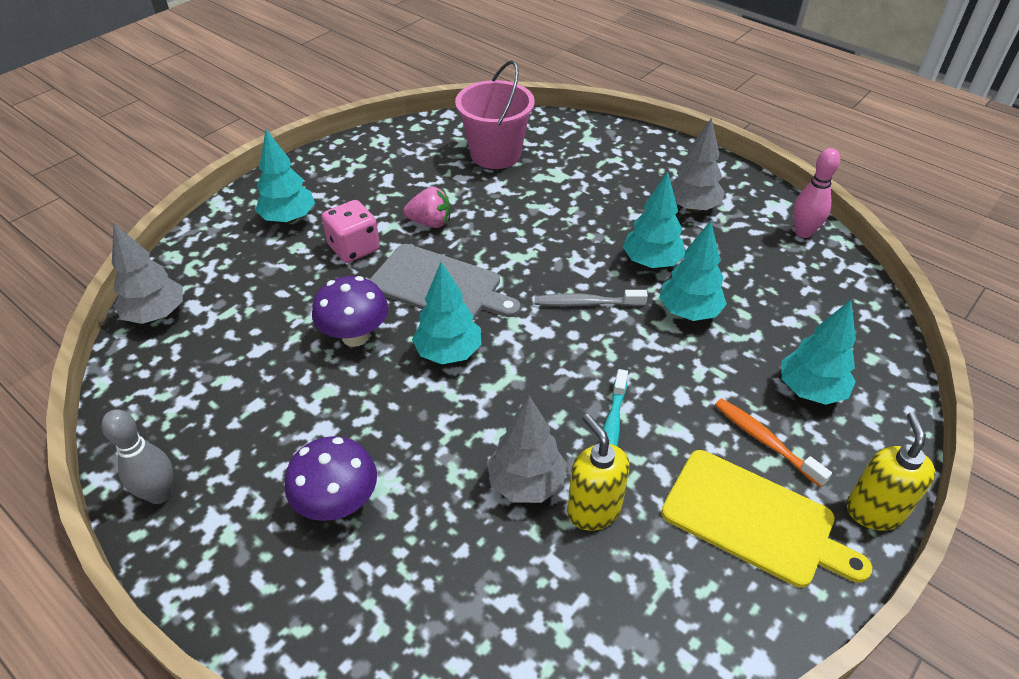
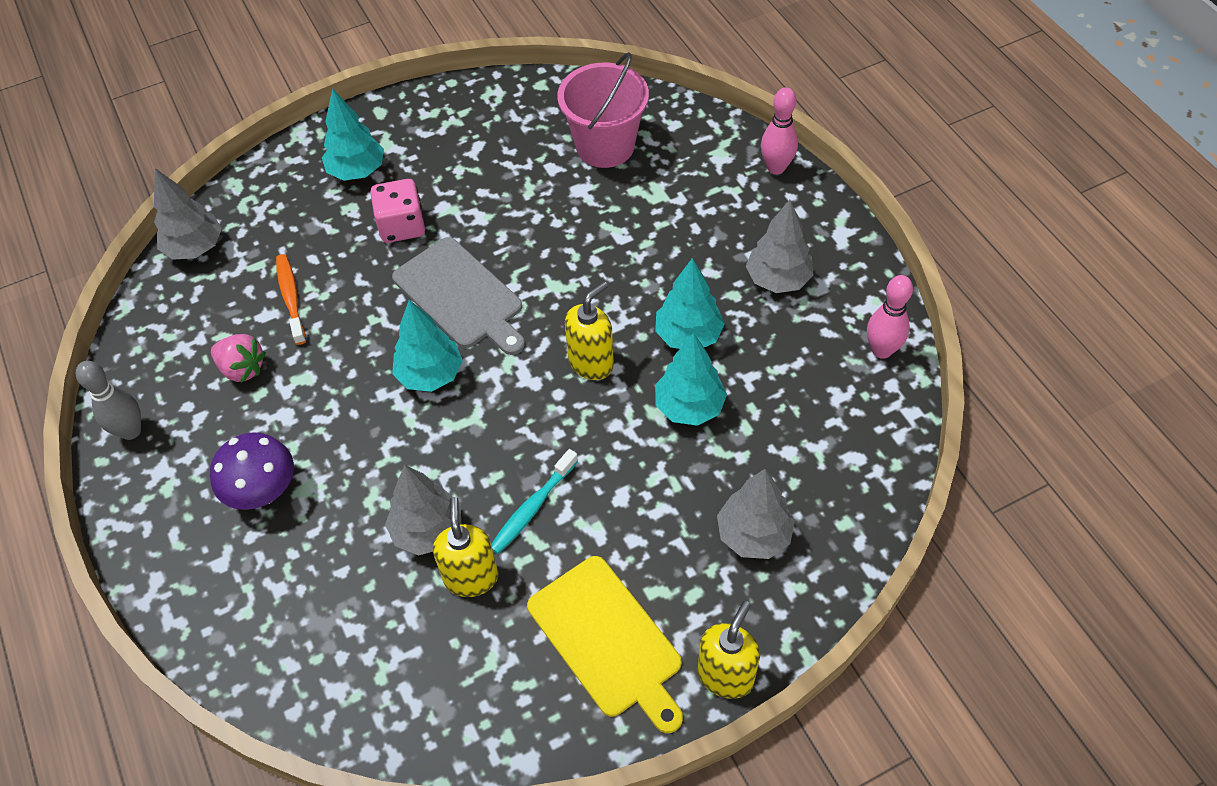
camera: 25 degrees right, 10 degrees up
purple mushroom [312,276,388,347] -> none
pink strawberry [403,187,450,228] -> pink strawberry moved to [211,334,266,383]
grey toothbrush [535,290,648,306] -> yellow soap dispenser [565,281,614,380]
orange toothbrush [715,398,832,487] -> orange toothbrush moved to [276,254,306,345]
turquoise tree [781,300,856,405] -> grey tree [717,469,795,559]
none -> pink bowling pin [761,87,798,174]

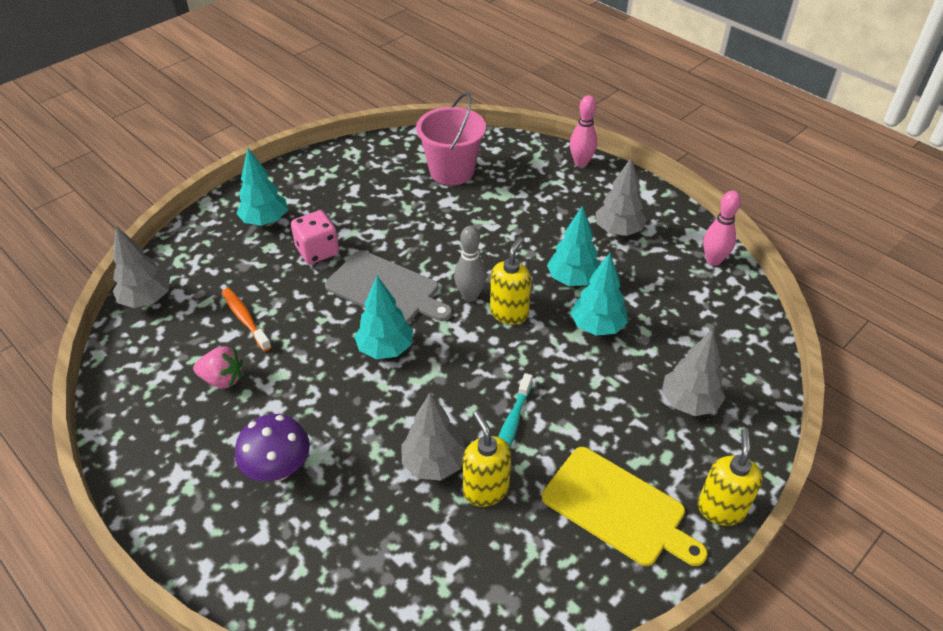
camera: 20 degrees left, 10 degrees down
grey bowling pin [76,361,141,440] -> grey bowling pin moved to [454,226,487,302]

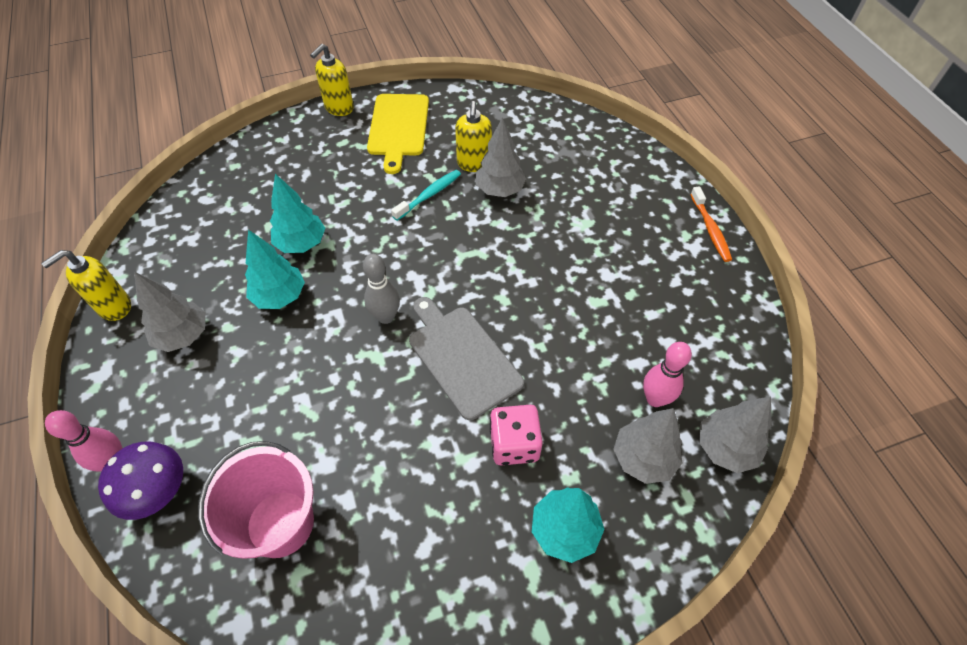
camera: 155 degrees left, 10 degrees up
pink strawberry [193,346,243,389] -> none
orange toothbrush [222,288,272,351] -> orange toothbrush moved to [690,186,732,262]
purple mushroom [235,414,310,481] -> purple mushroom moved to [98,442,183,520]
turquoise tree [354,276,413,359] -> none
yellow soap dispenser [490,237,531,324] -> yellow soap dispenser moved to [41,250,131,321]
yellow cutting board [542,447,708,566] -> yellow cutting board turned 150 degrees counterclockwise [367,94,429,174]
grey tree [662,330,725,416] -> grey tree moved to [613,408,682,484]
pink bowling pin [703,191,741,266] -> pink bowling pin moved to [643,342,692,407]

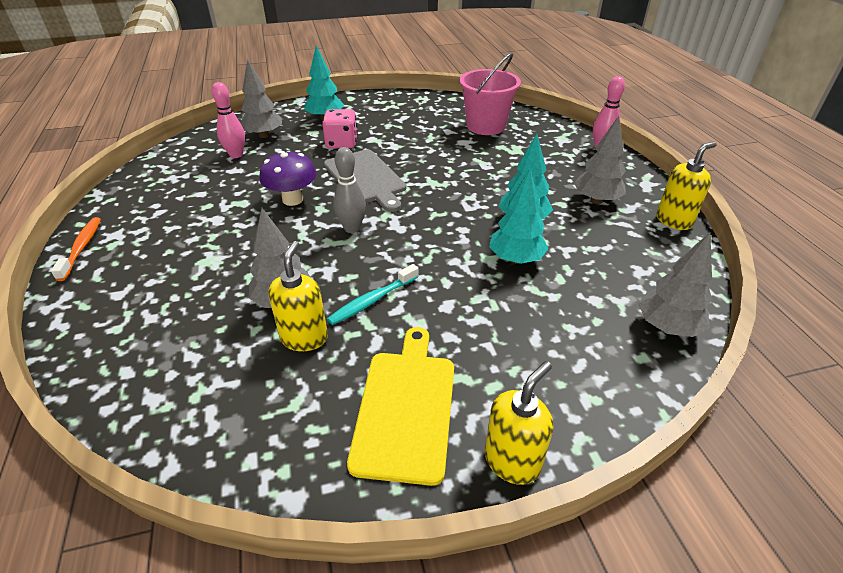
camera: 175 degrees left, 15 degrees down
purple mushroom [98,442,183,520] -> purple mushroom moved to [259,151,317,206]
grey bowling pin [363,254,400,324] -> grey bowling pin moved to [333,147,366,233]
grey tree [699,396,772,473] -> grey tree moved to [638,233,712,337]

